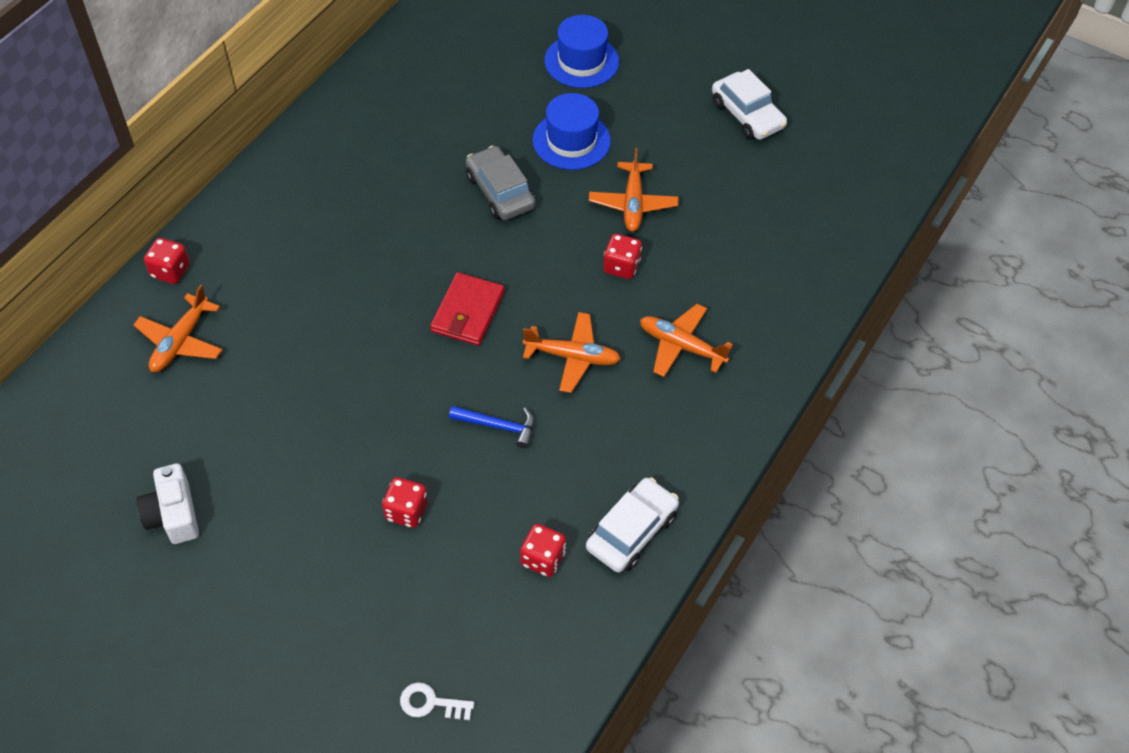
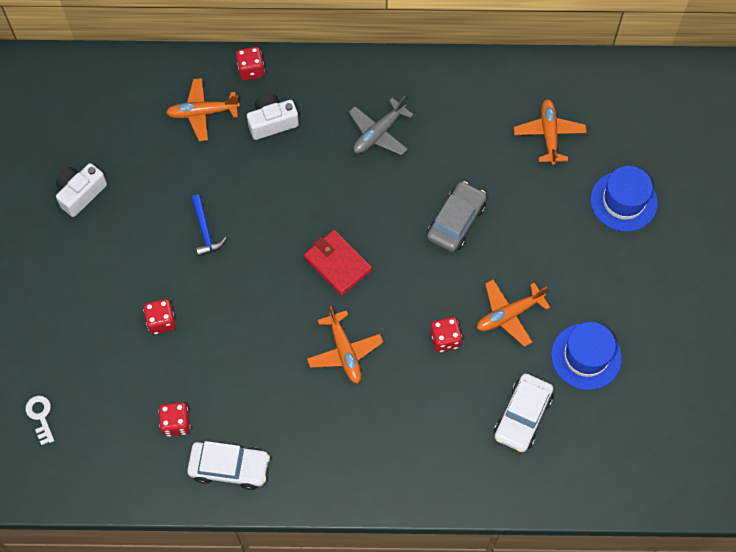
camera: 60 degrees right, 10 degrees up
red wallet [430,272,504,346] -> red wallet turned 60 degrees clockwise [304,230,372,296]
blue hammer [449,406,535,449] -> blue hammer moved to [191,195,227,256]
blue hat [532,93,611,170] -> blue hat moved to [551,322,622,390]
orange plane [640,304,733,377] -> orange plane moved to [514,99,587,165]
white car [712,69,787,140] -> white car moved to [494,374,553,452]
none -> white camera [247,94,299,140]
none -> grey plane [349,96,414,155]

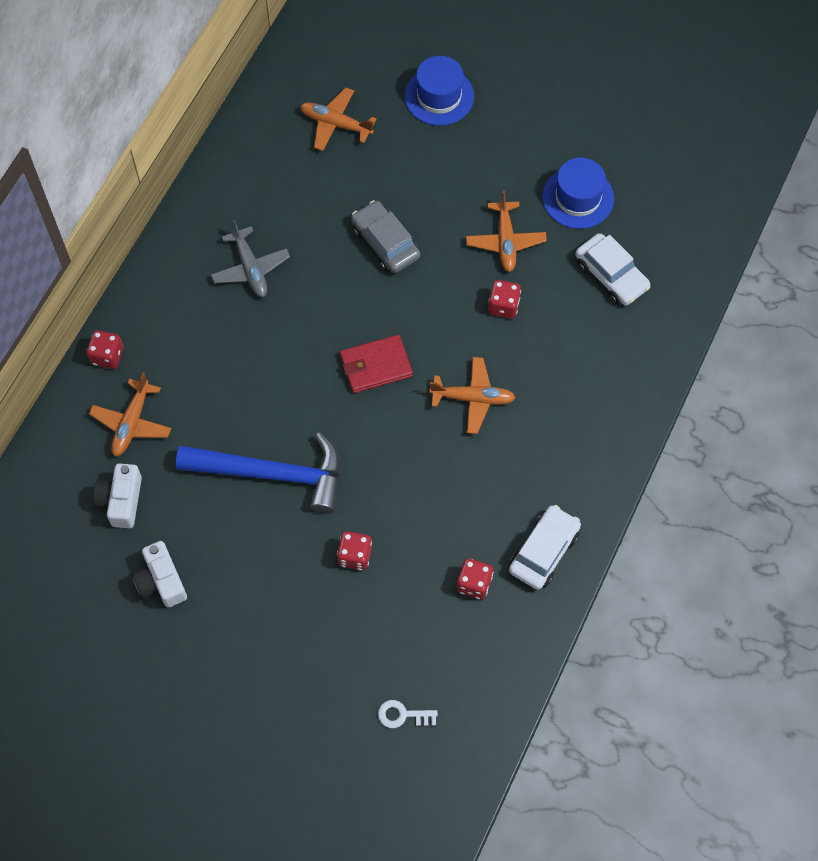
camera: 65 degrees left, 0 degrees up
blue hammer [191,195,227,256] -> blue hammer [176,432,340,514], size x2.23
white camera [247,94,299,140] -> white camera moved to [93,463,142,528]

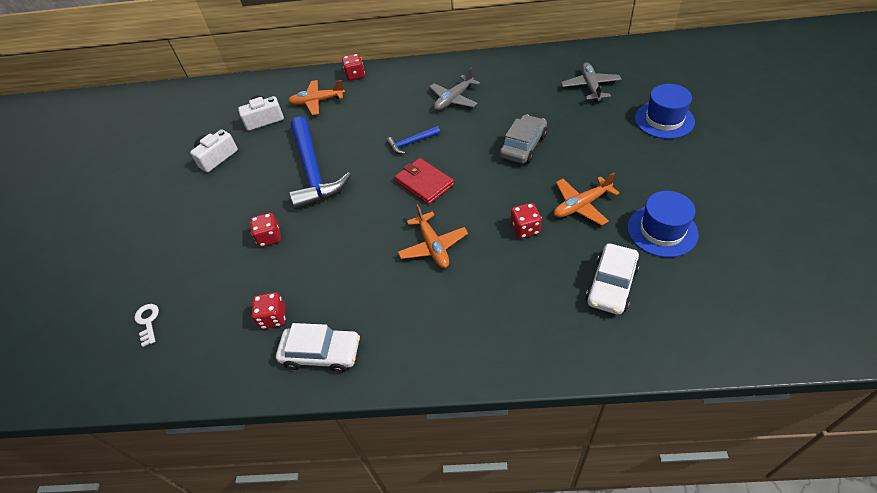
camera: 70 degrees right, 15 degrees down
orange plane [300,87,376,151] -> grey plane [561,62,622,101]
none -> blue hammer [387,126,440,154]

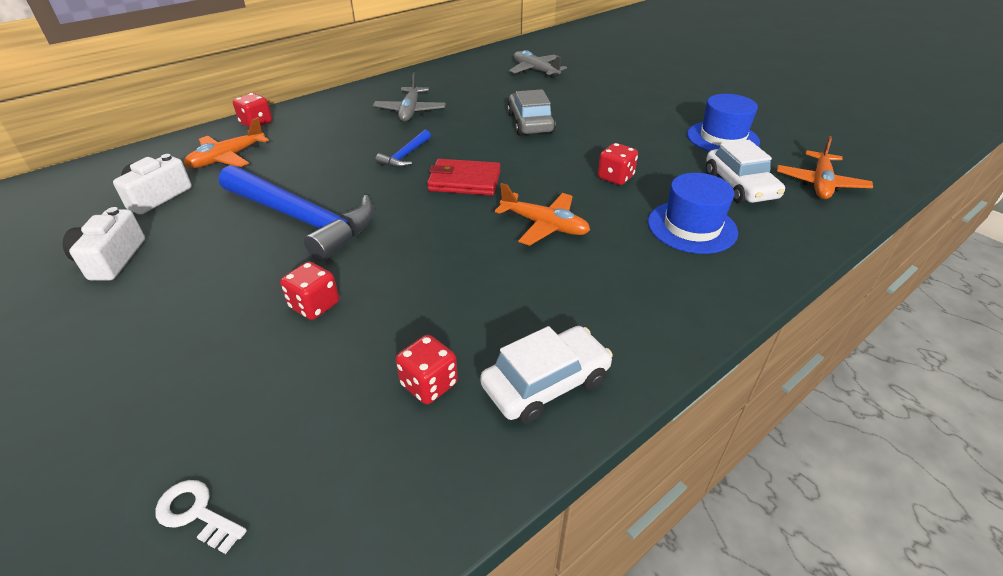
camera: 45 degrees left, 10 degrees down
orange plane [554,173,619,226] -> orange plane moved to [777,136,873,199]
blue hat [635,84,695,139] -> blue hat moved to [648,173,738,254]

